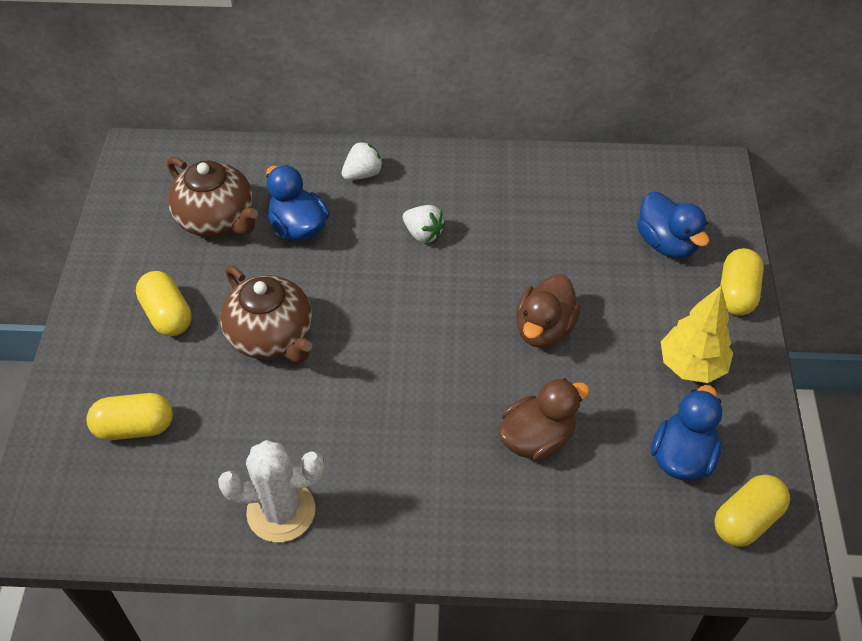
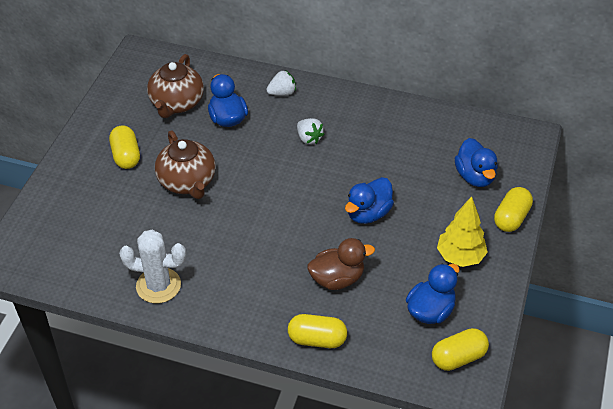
camera: 15 degrees right, 5 degrees down
yellow capsule [87,393,173,440] -> yellow capsule moved to [288,314,347,348]
brown teapot [167,157,258,237] -> brown teapot turned 45 degrees clockwise [147,54,204,118]
brown duck [516,274,581,348] -> blue duck [345,177,394,224]

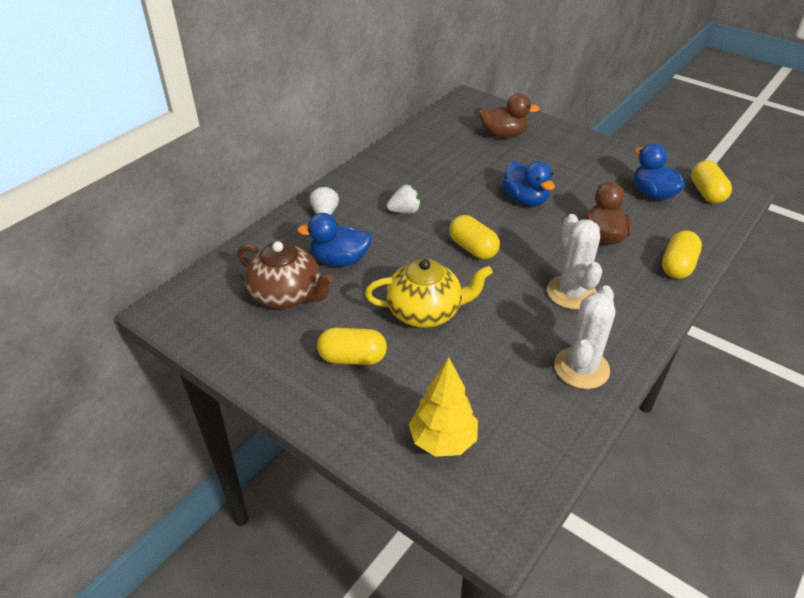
camera: 70 degrees left, 5 degrees down
brown teapot [155,130,216,199] -> yellow teapot [365,259,493,328]
yellow tree [437,196,488,267] -> yellow tree moved to [409,357,478,457]
blue duck [455,138,498,187] -> brown duck [479,94,540,138]
yellow capsule [494,187,533,232] -> yellow capsule moved to [449,215,500,259]
none -> white cactus [547,214,602,310]

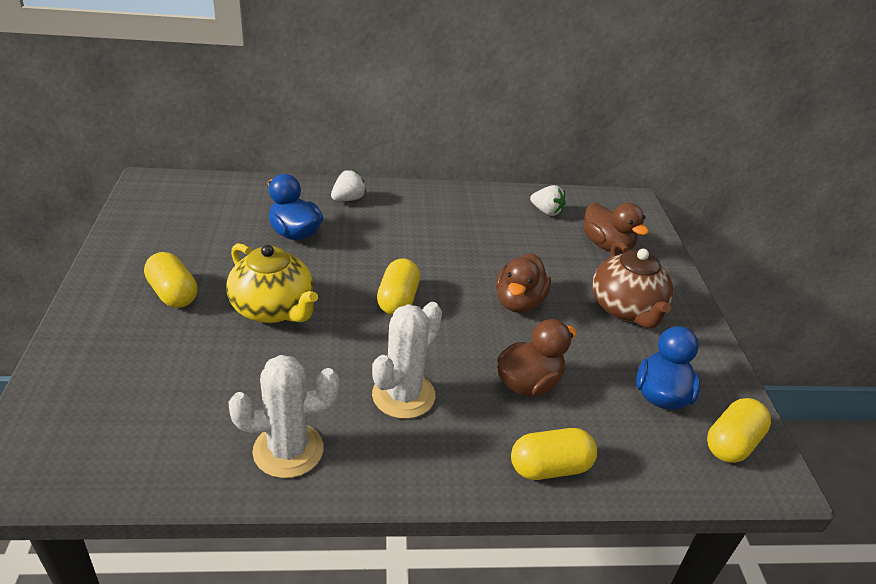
camera: 45 degrees right, 5 degrees down
brown teapot [238,241,334,309] -> brown teapot moved to [592,241,673,328]
white strawberry [387,185,421,214] -> white strawberry moved to [530,185,566,216]
yellow tree [409,357,478,457] -> none
blue duck [503,161,555,206] -> brown duck [496,254,551,313]

